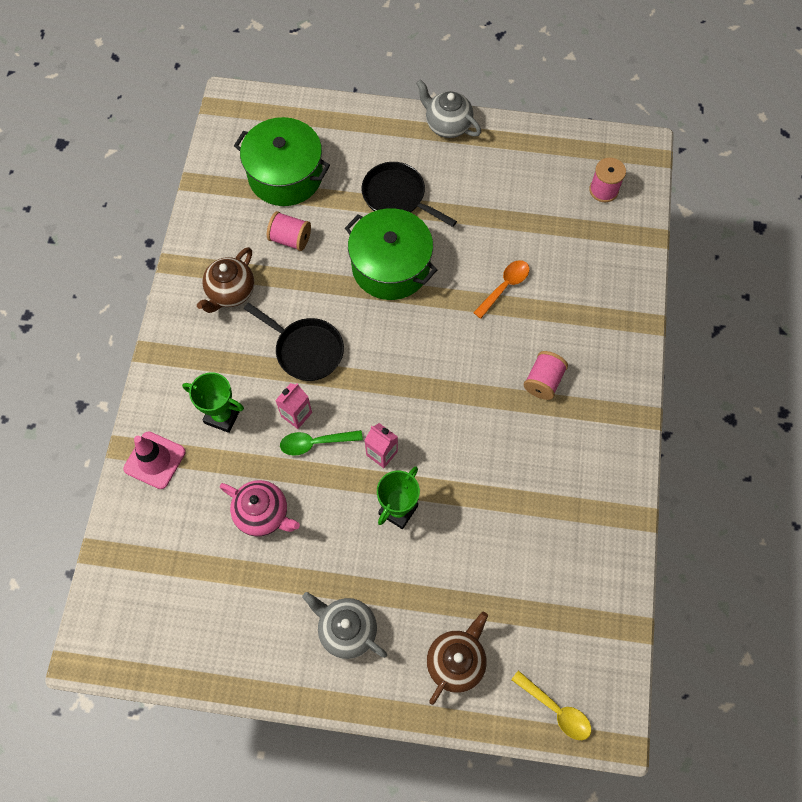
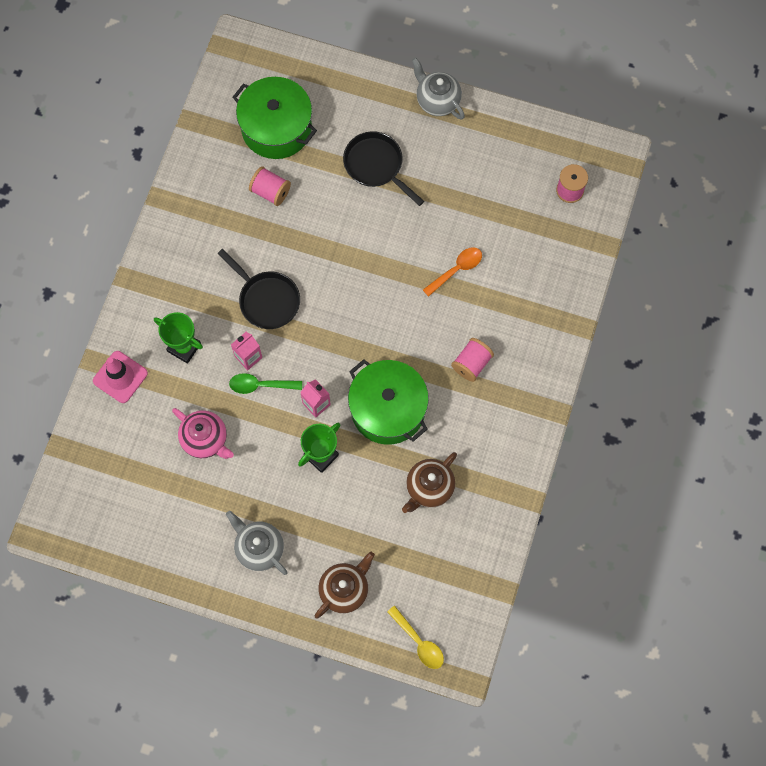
camera: 10 degrees right, 5 degrees up
brown teapot [197,247,254,313] -> brown teapot moved to [402,452,457,513]
green pot [345,208,437,300] -> green pot moved to [348,359,429,445]

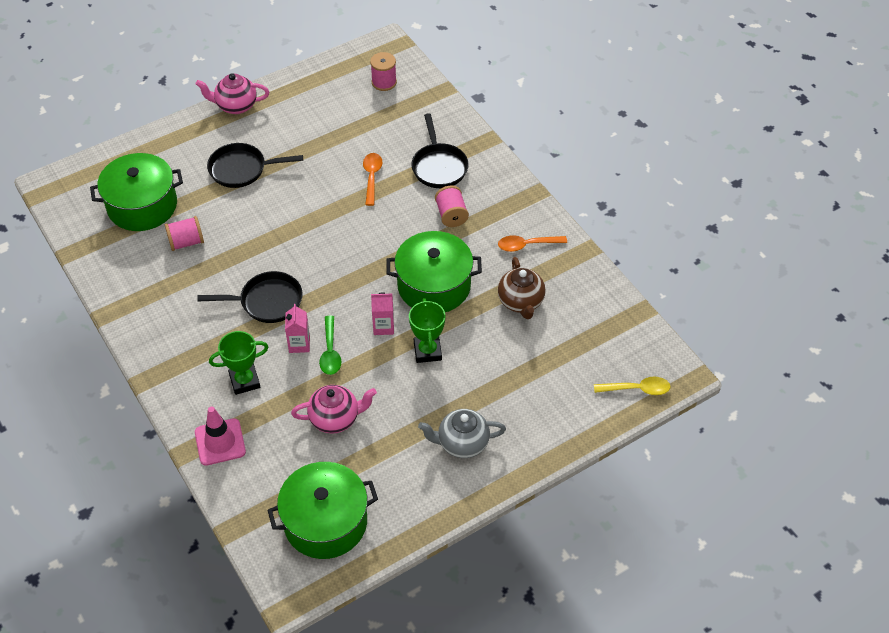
camera: 50 degrees left, 20 degrees down
green spoon [229,373,302,394] -> green spoon turned 45 degrees counterclockwise [319,316,341,375]
brown teapot [315,552,375,619] -> none
grey teapot [412,57,465,119] -> pink teapot [196,73,269,114]
none -> green pot [267,462,378,559]
none -> black pan [411,113,469,188]
none -> orange spoon [498,235,567,252]

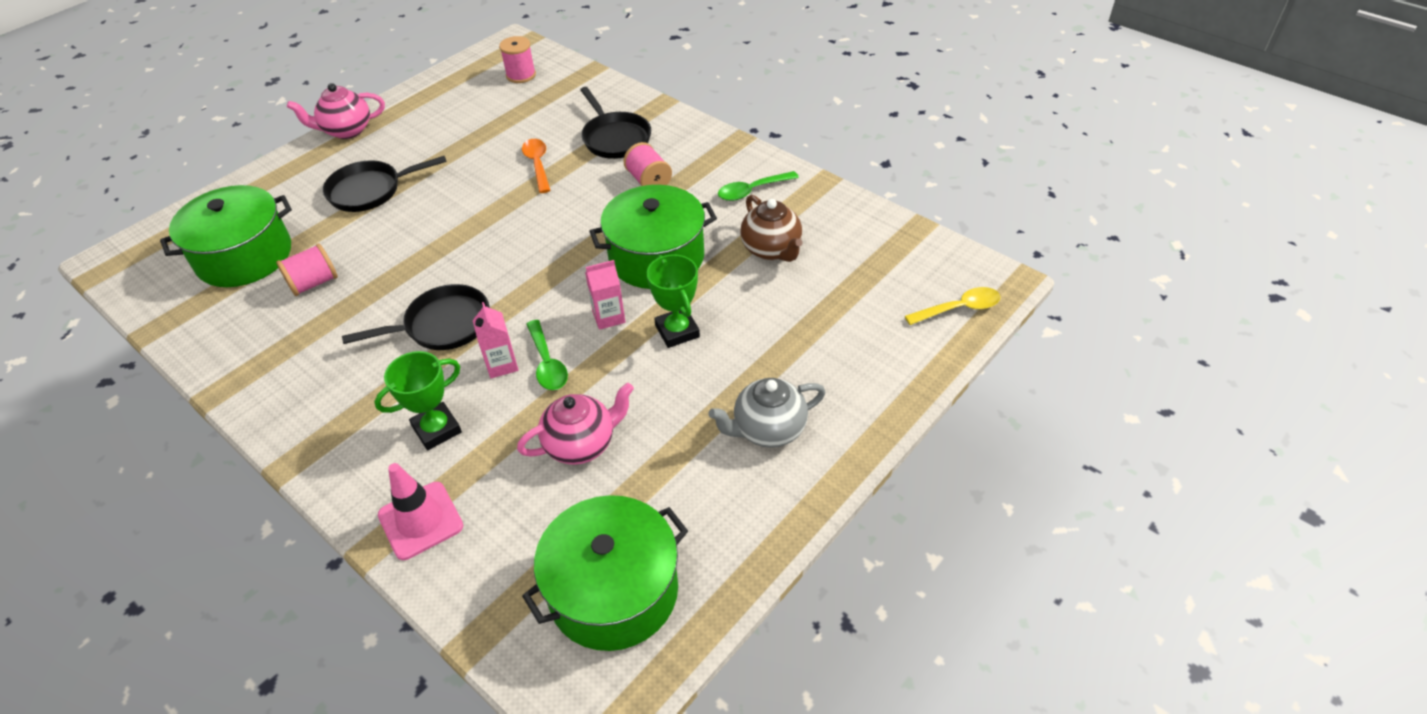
camera: 15 degrees left, 5 degrees down
orange spoon [498,235,567,252] -> green spoon [718,171,799,201]

